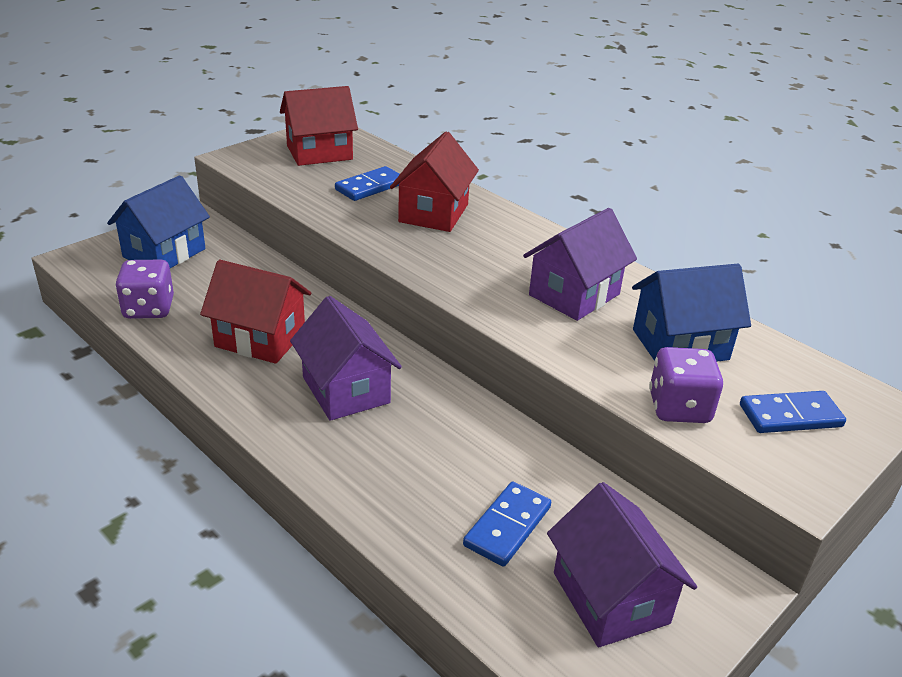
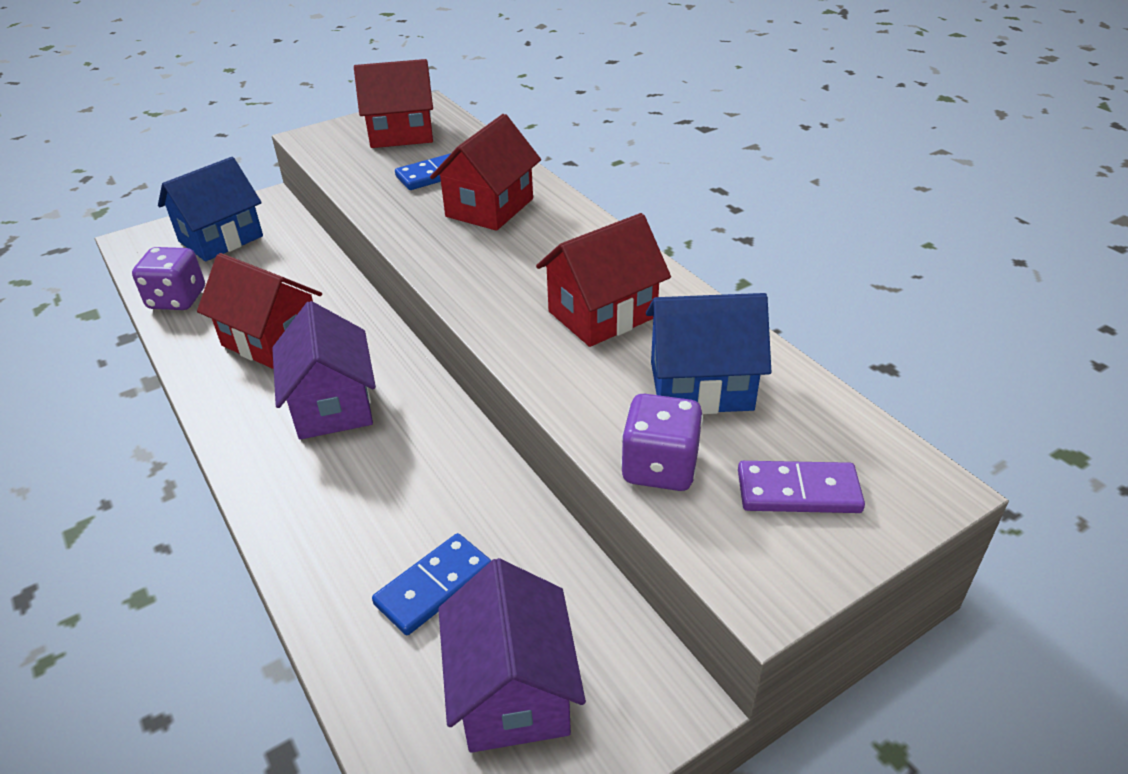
camera: 15 degrees right, 5 degrees up
purple house [523,208,637,321] -> red house [536,213,671,347]
blue domino [740,391,846,433] -> purple domino [738,461,865,513]

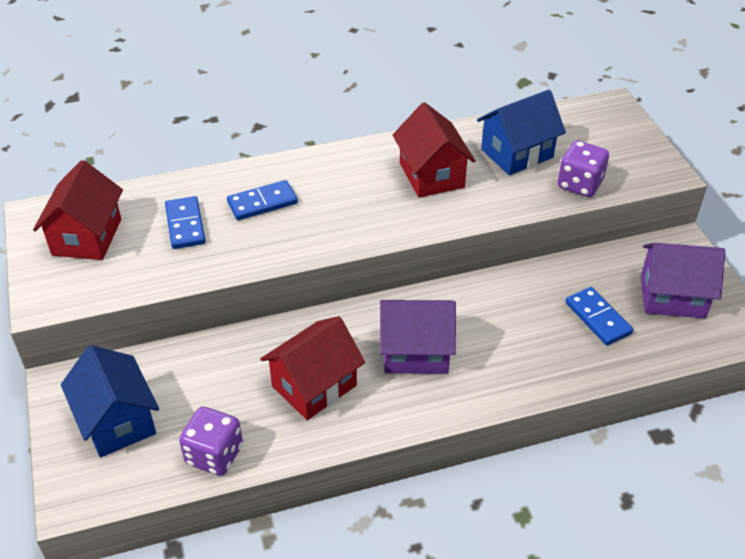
camera: 75 degrees left, 5 degrees up
red house [430,114,541,231] -> blue domino [227,180,298,220]
blue house [646,293,771,414] -> blue house turned 45 degrees clockwise [477,90,566,175]
purple domino [738,461,865,513] -> none

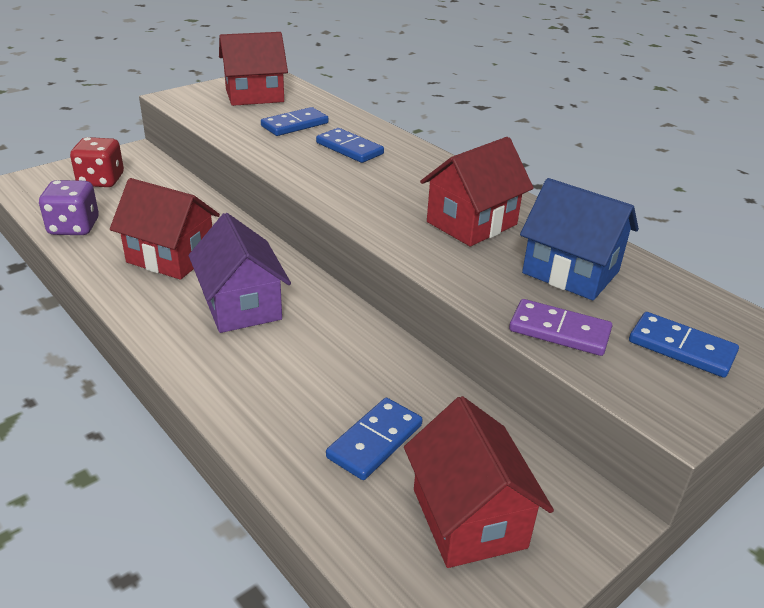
camera: 65 degrees right, 10 degrees down
blue house [61,345,159,458] -> red dice [70,137,124,187]
purple dice [558,141,609,197] -> purple domino [509,299,612,356]
purple house [641,243,726,318] -> red house [404,396,554,568]
none -> blue domino [629,312,739,378]

